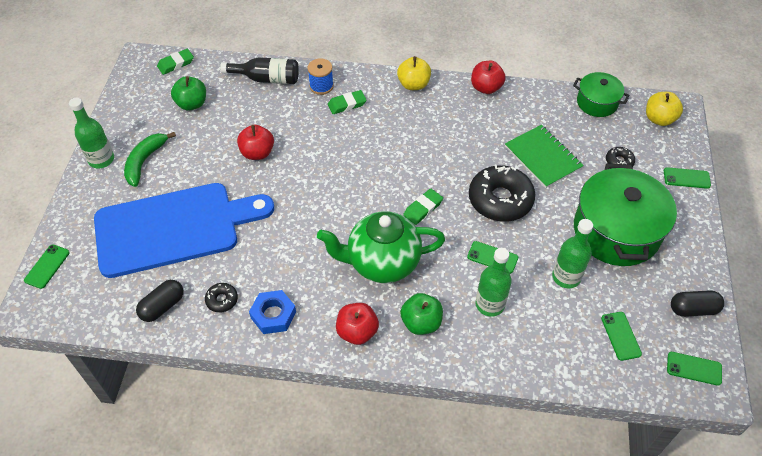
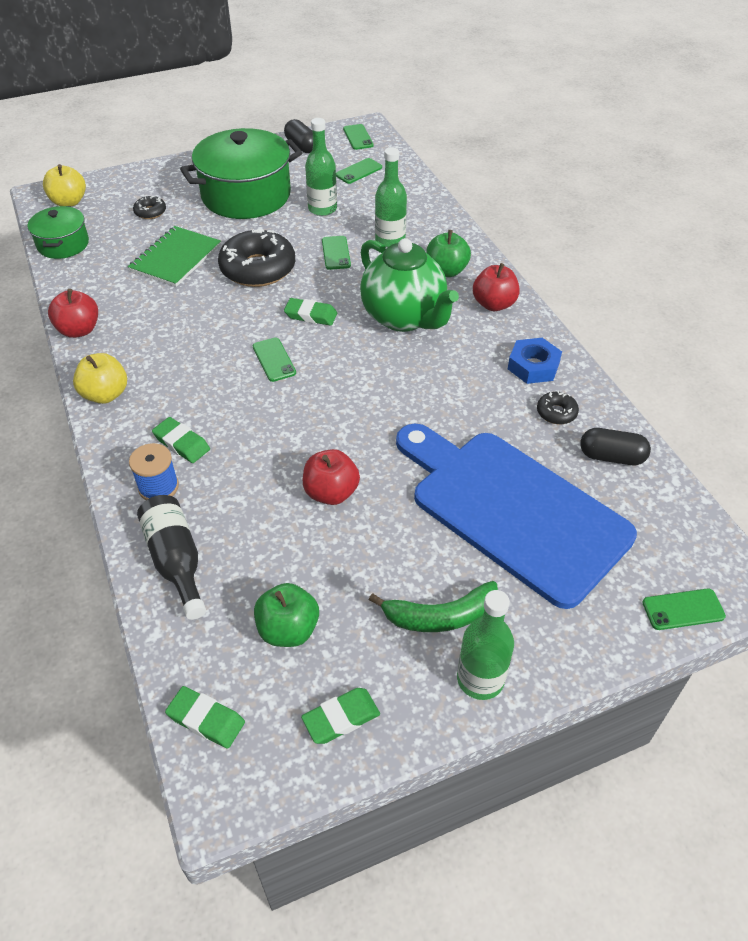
camera: 120 degrees left, 5 degrees down
green phone [664,167,711,189] -> green phone moved to [253,337,296,382]
none -> green eraser [301,688,380,744]

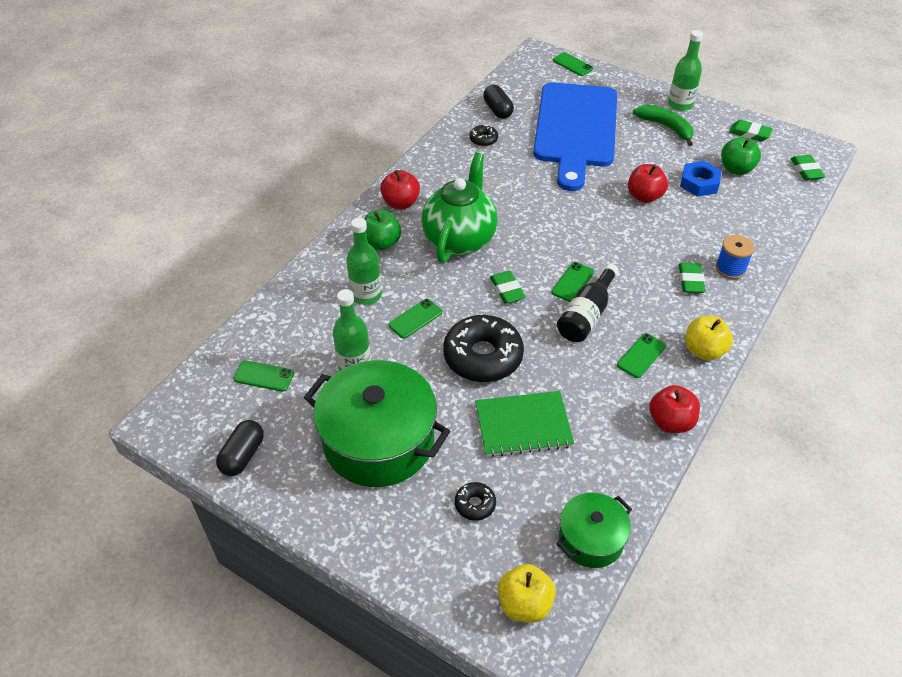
camera: 125 degrees left, 0 degrees up
black bottle [137,495,206,620] -> black bottle moved to [557,264,619,342]
green phone [343,124,374,150] -> green phone moved to [617,333,666,378]
blue nut [508,338,562,384] -> blue nut moved to [680,161,722,197]

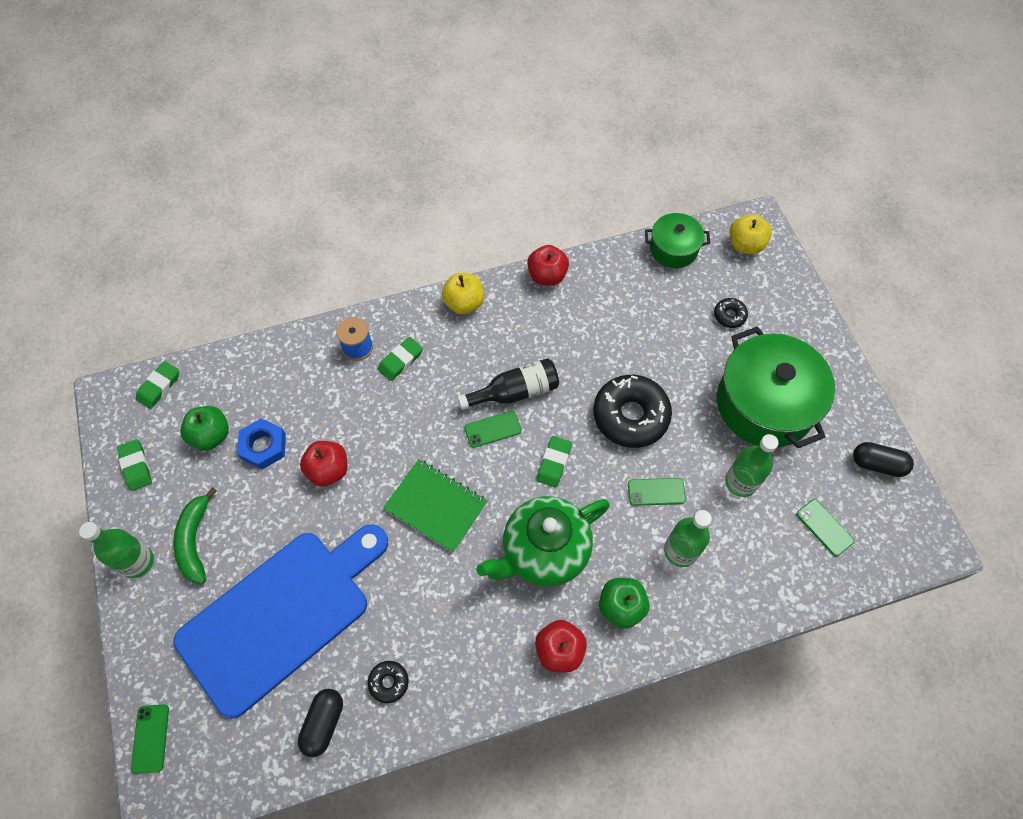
camera: 140 degrees left, 15 degrees up
black capsule [216,420,264,476] -> black capsule turned 45 degrees clockwise [853,442,914,477]
green notebook [475,391,574,457] -> green notebook moved to [383,459,487,553]
green phone [617,333,666,378] -> none

